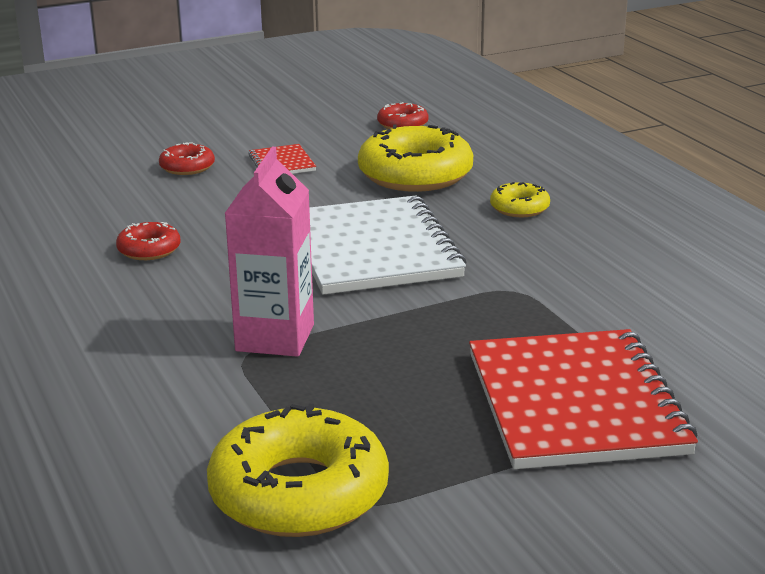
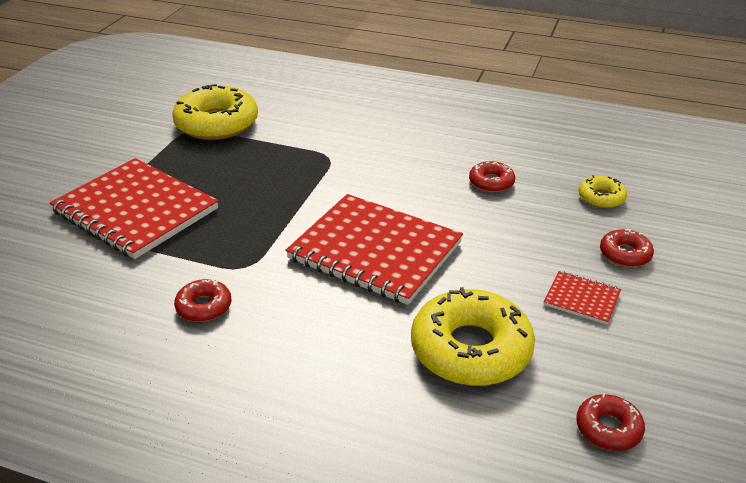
camera: 135 degrees right, 10 degrees up
pink carton [224,147,314,357] -> none
white notebook [309,196,467,295] -> red notebook [285,194,463,305]
yellow donut [490,182,550,217] -> yellow donut moved to [579,175,627,209]
none -> red donut [174,279,231,322]

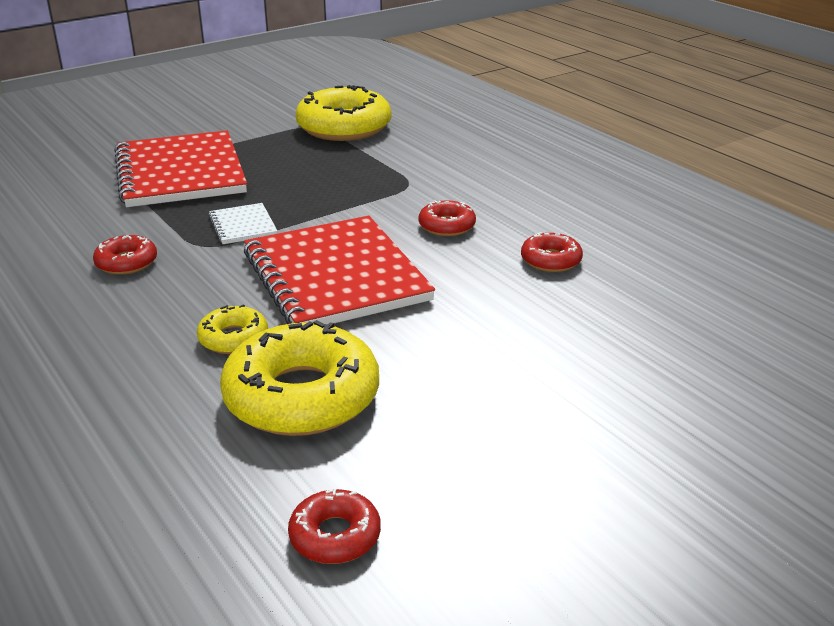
camera: 35 degrees right, 5 degrees down
red notebook [543,271,621,324] -> none
yellow donut [579,175,627,209] -> yellow donut moved to [197,304,268,354]
red donut [600,229,654,267] -> red donut moved to [419,200,476,236]
none -> white notebook [208,203,278,244]

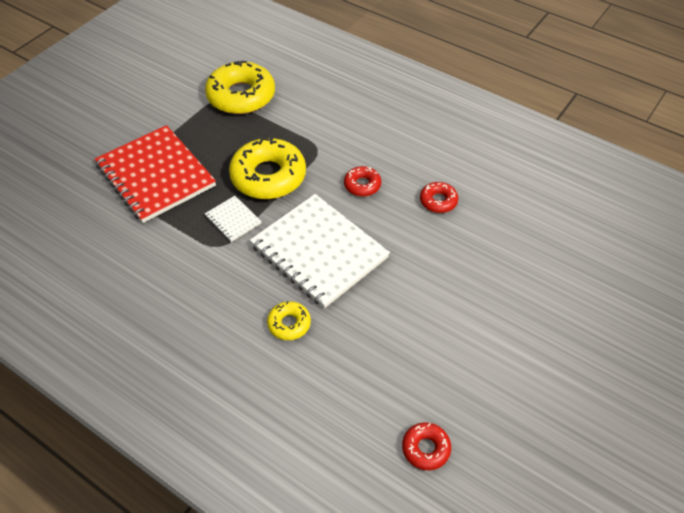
camera: 20 degrees left, 20 degrees up
red donut [93,235,157,275] -> none
yellow donut [220,320,379,436] -> yellow donut moved to [229,137,306,199]
red notebook [244,216,435,324] -> white notebook [250,194,390,308]

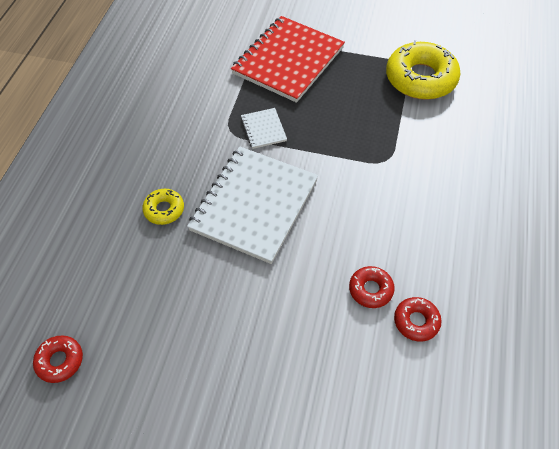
camera: 70 degrees right, 5 degrees up
white notebook [205,196,262,242] -> white notebook turned 45 degrees counterclockwise [241,108,287,149]
yellow donut [229,137,306,199] -> none
red donut [344,166,381,197] -> red donut moved to [394,297,442,342]

